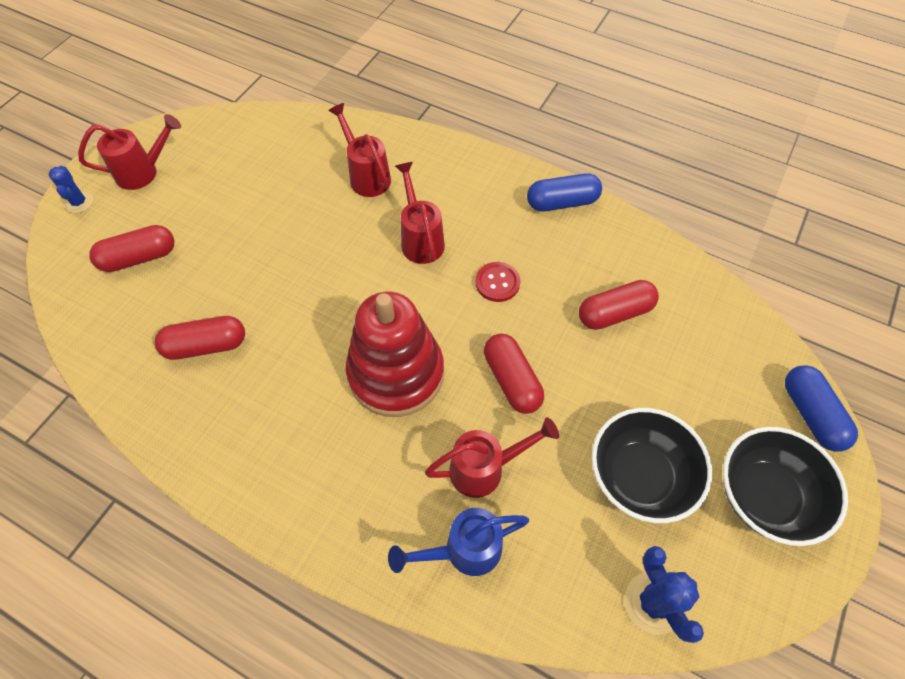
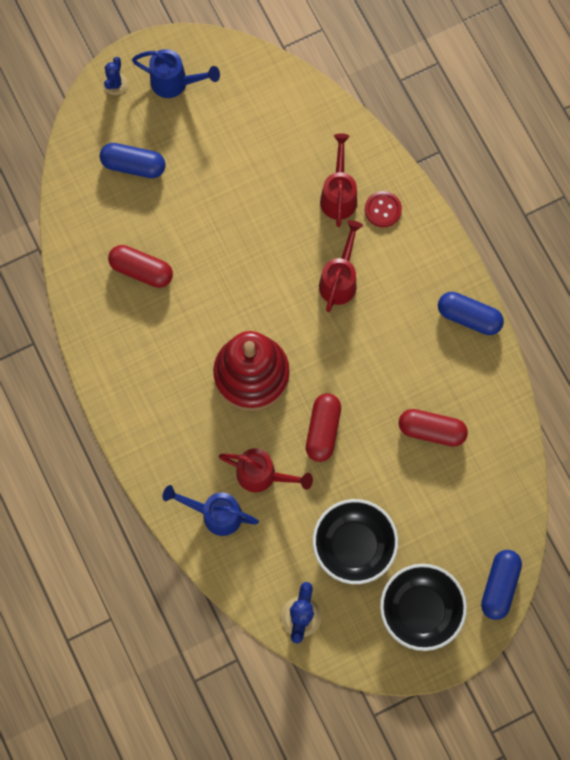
camera: 35 degrees right, 15 degrees up
red watering can [78,114,181,190] -> blue watering can [132,49,220,98]
red capsule [89,225,175,272] -> blue capsule [100,143,166,178]
red button [476,262,520,302] -> red button moved to [365,191,402,227]

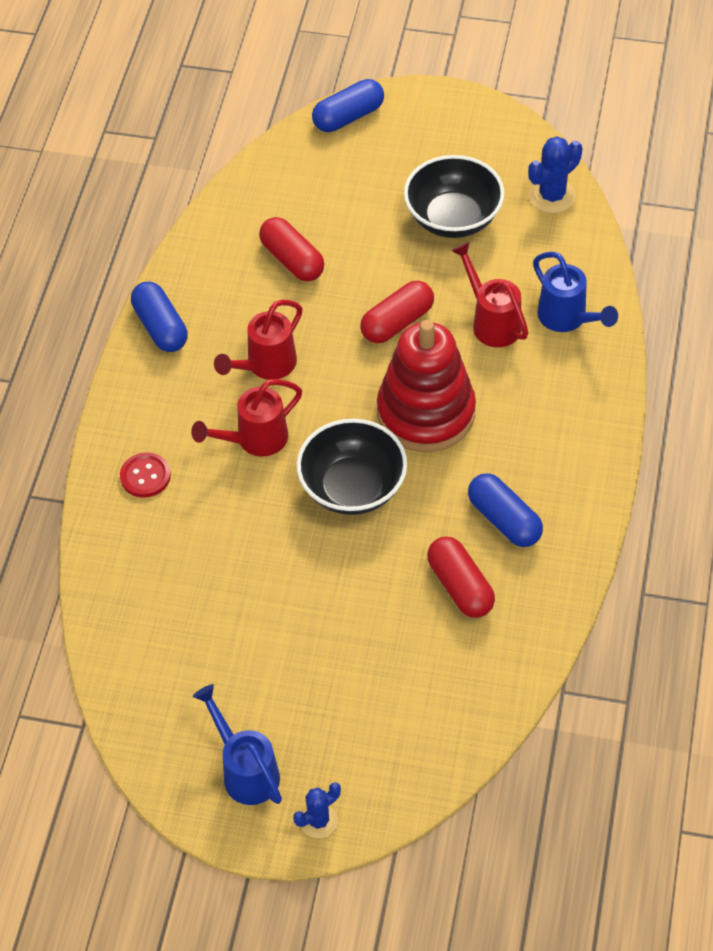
camera: 140 degrees left, 20 degrees down
blue capsule [100,143,166,178] -> blue capsule moved to [468,473,543,547]
red watering can [320,134,357,227] -> red watering can moved to [214,299,303,380]
black bowl [380,564,467,651] -> black bowl moved to [297,419,407,515]

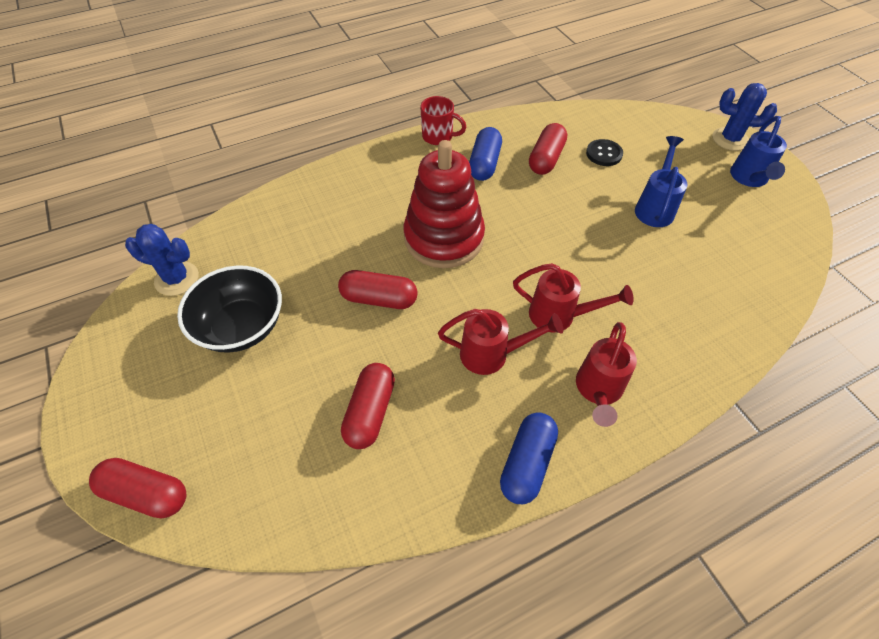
camera: 130 degrees left, 0 degrees up
red button [120,452,171,498] -> none
blue cactus [293,782,341,838] -> blue cactus [712,83,777,151], size x1.52
black bowl [297,419,407,515] -> none
blue capsule [312,79,384,132] -> red capsule [89,458,187,519]
red watering can [451,242,528,347] -> red watering can moved to [576,322,637,427]
blue watering can [533,252,618,332] -> blue watering can moved to [635,136,687,227]
none -> red mug [420,96,466,145]
none -> black button [586,139,623,166]

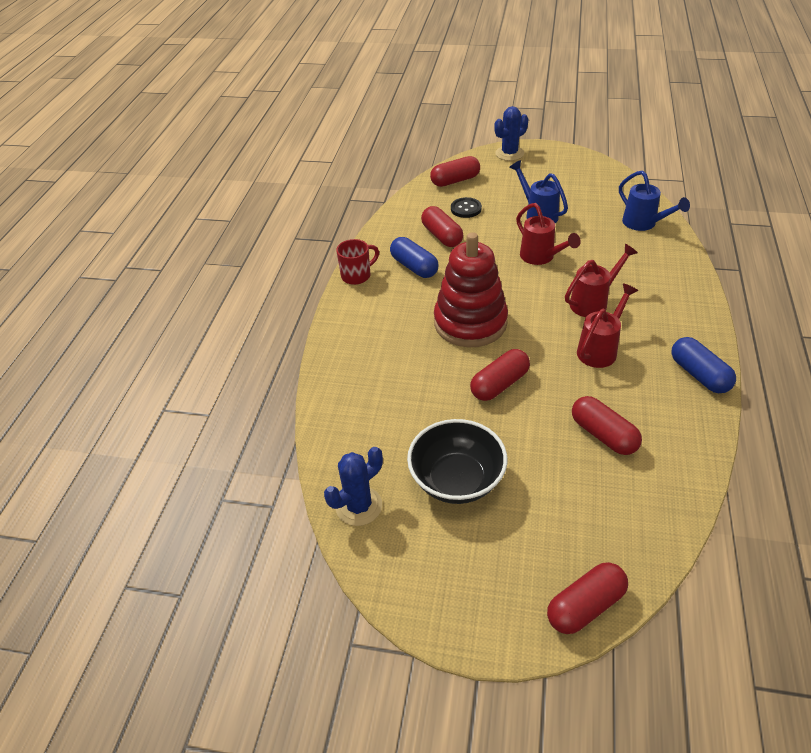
camera: 50 degrees left, 10 degrees down
red watering can [576,322,637,427] -> red watering can moved to [516,203,581,265]
blue watering can [730,116,787,187] -> blue watering can moved to [619,170,690,231]
none -> red capsule [430,156,480,187]

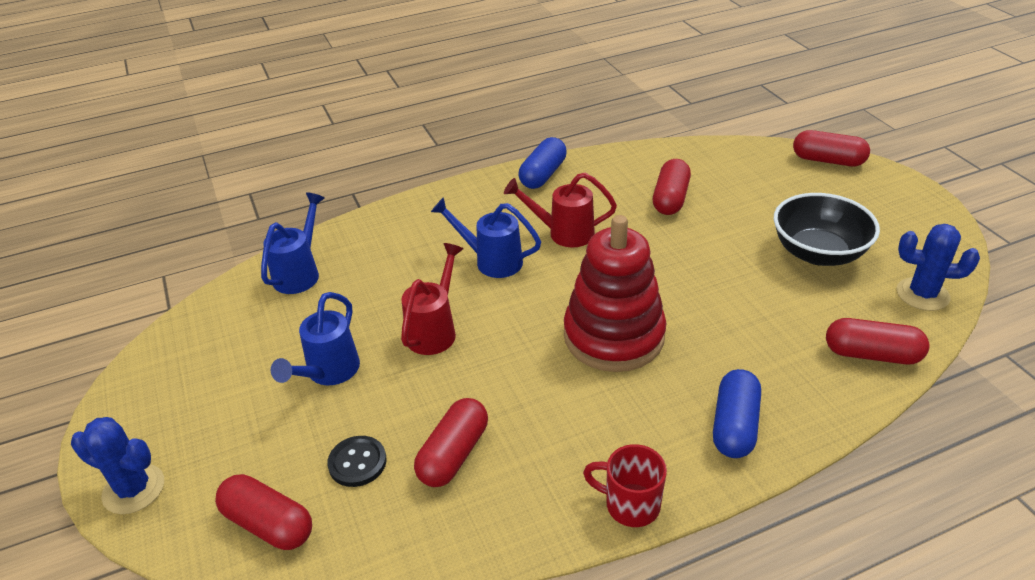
camera: 125 degrees left, 5 degrees down
blue capsule [390,237,439,278] -> blue capsule moved to [713,369,761,458]
red capsule [470,349,530,401] -> red capsule moved to [826,318,929,364]
red watering can [565,244,638,317] -> blue watering can [431,197,541,278]

